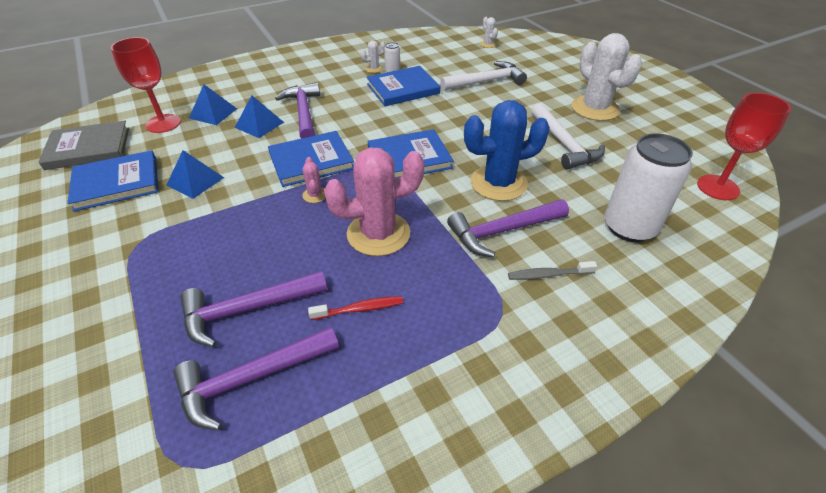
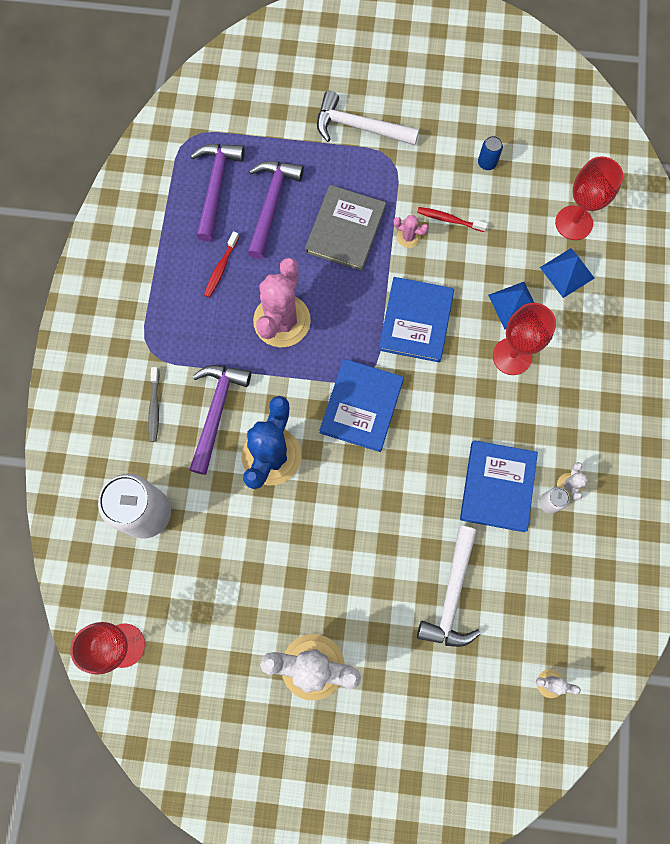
camera: 125 degrees right, 30 degrees up
grey book [38,120,129,170] -> grey book moved to [305,185,386,271]
blue book [67,150,158,212] -> blue can [478,136,503,170]
blue pyramid [167,150,224,199] -> red toothbrush [417,207,488,232]
purple hammer [275,82,320,139] -> red goblet [493,303,556,375]
pink cactus [302,157,326,203] -> pink cactus moved to [393,215,429,248]
grey toothbrush [508,261,597,280] -> grey toothbrush turned 150 degrees clockwise [148,367,160,442]
white hammer [531,104,605,170] -> white hammer moved to [317,91,419,145]

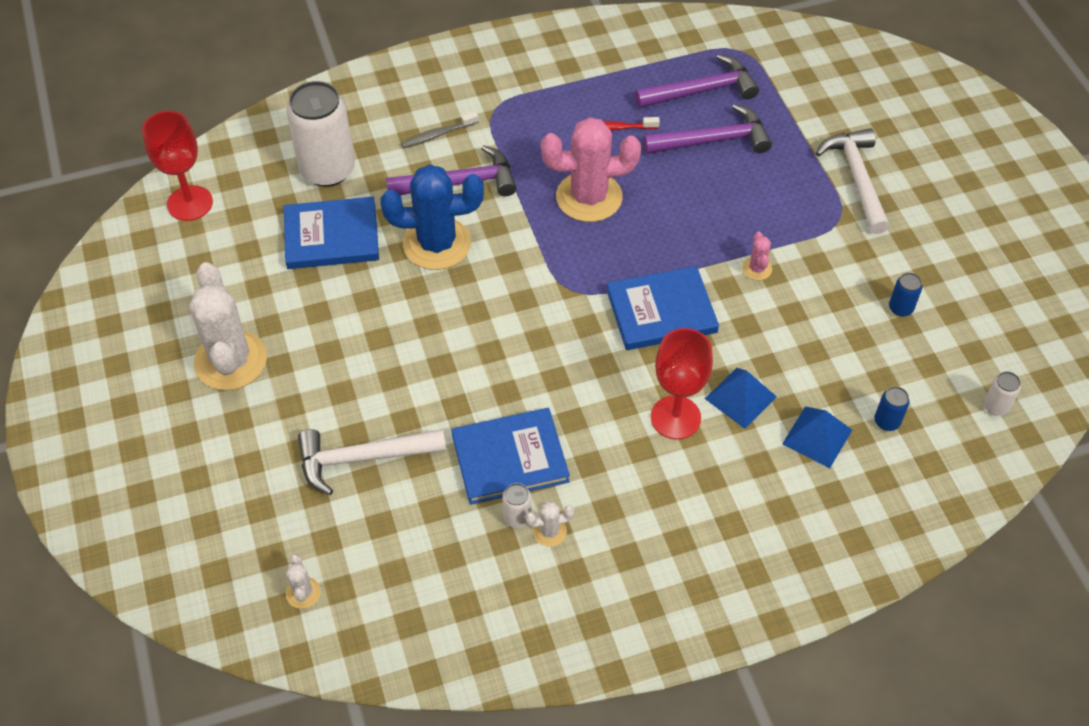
camera: 65 degrees right, 20 degrees down
grey book [305,185,386,271] -> none
blue book [319,359,404,452] -> blue book moved to [284,197,379,269]
red toothbrush [417,207,488,232] -> none
red goblet [555,156,623,240] -> blue can [874,386,910,431]
none -> white can [983,372,1021,416]

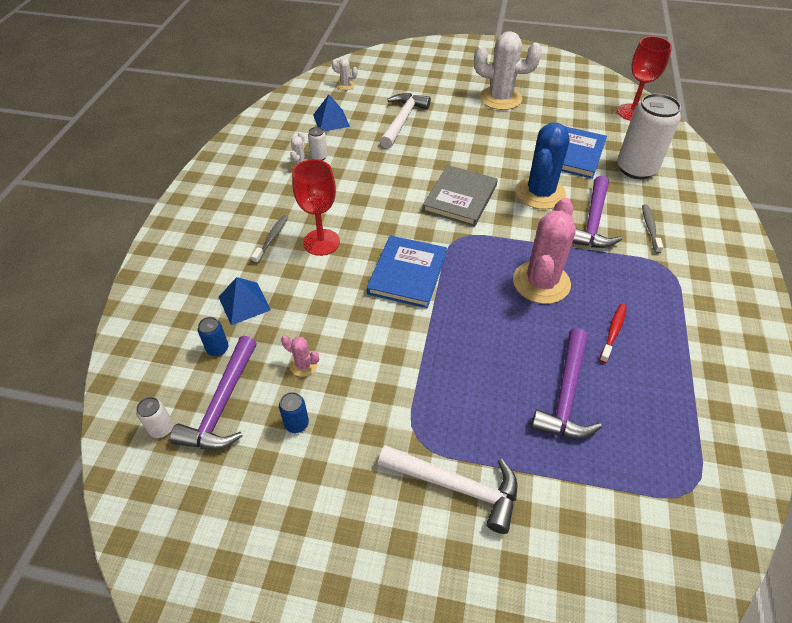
camera: 120 degrees right, 5 degrees down
blue book [452,408,570,505] -> none
purple hammer [635,54,759,108] -> purple hammer moved to [170,336,257,449]
blue pyramid [705,368,777,429] -> blue pyramid moved to [313,95,350,131]
pink cactus [742,232,772,280] -> pink cactus moved to [281,335,319,377]
none -> grey toothbrush [251,215,288,264]
none -> grey book [423,165,498,227]

